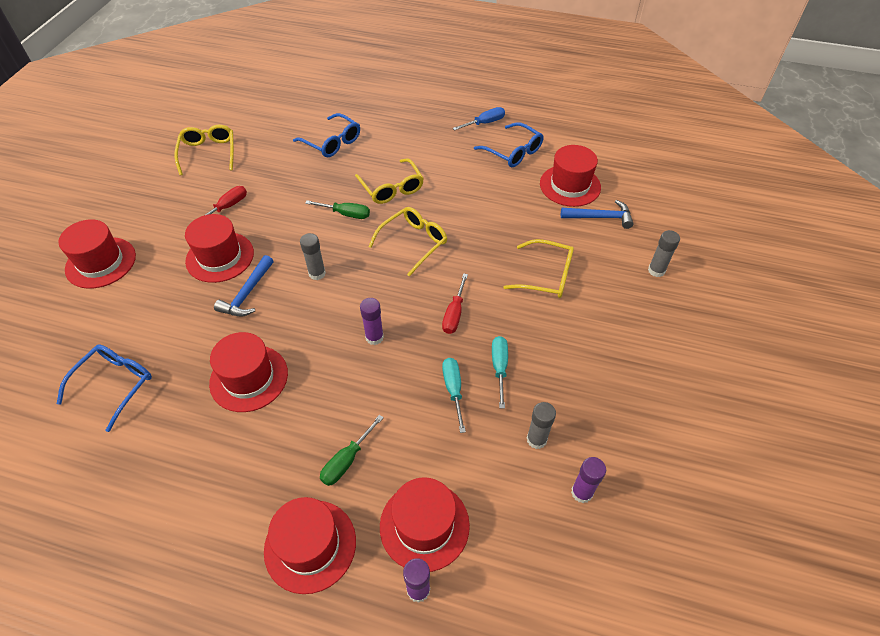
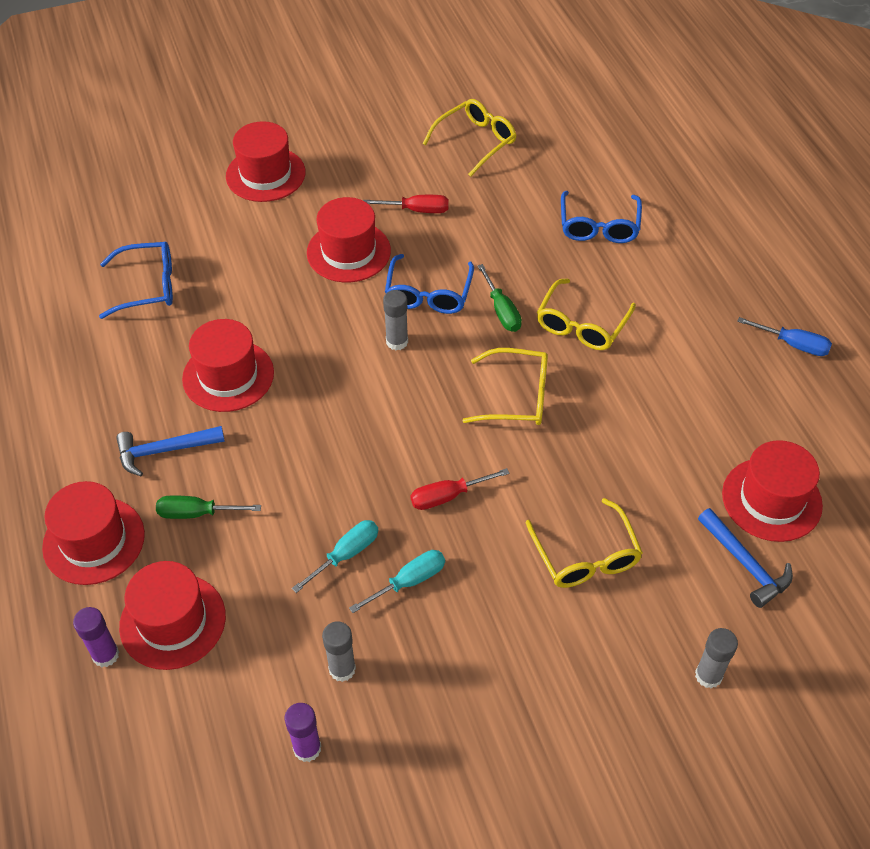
camera: 55 degrees right, 0 degrees up
blue hammer [214,255,273,317] -> blue hammer moved to [116,426,225,476]
purple glue stick [360,298,384,345] -> none
blue glasses [474,122,544,167] -> blue glasses moved to [385,254,474,314]

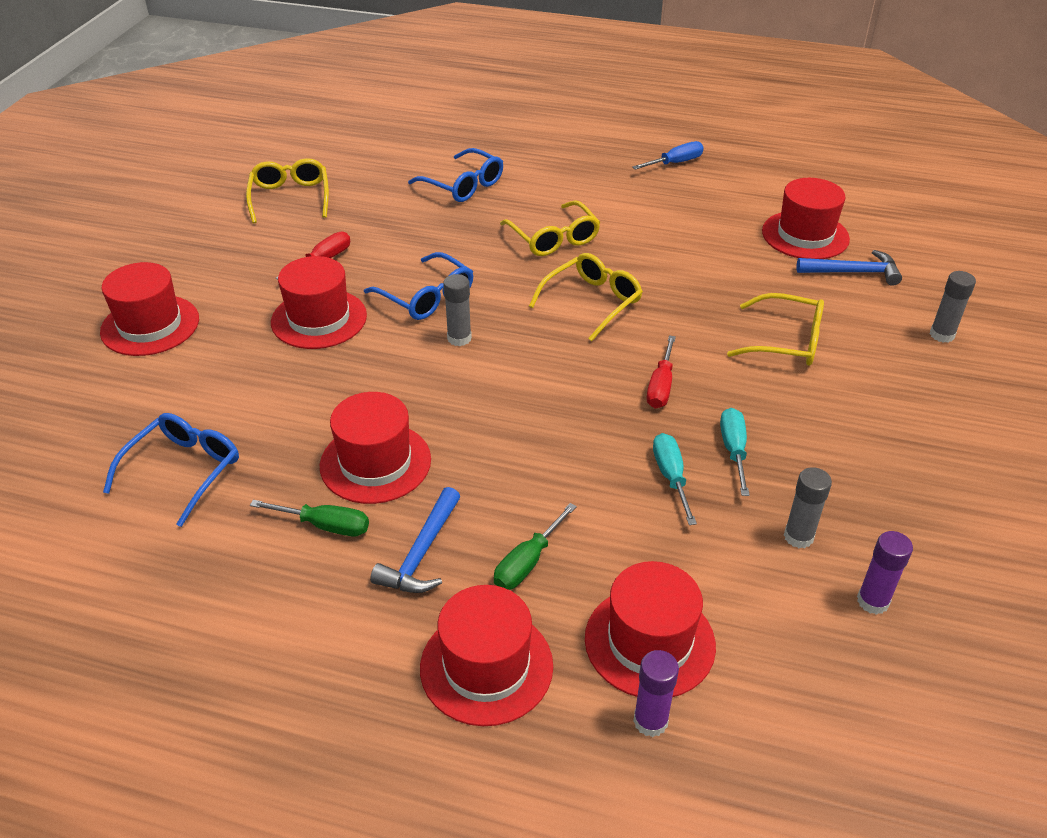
camera: 55 degrees left, 10 degrees down
green screwdriver [478,264,522,332] -> green screwdriver moved to [250,500,369,536]

